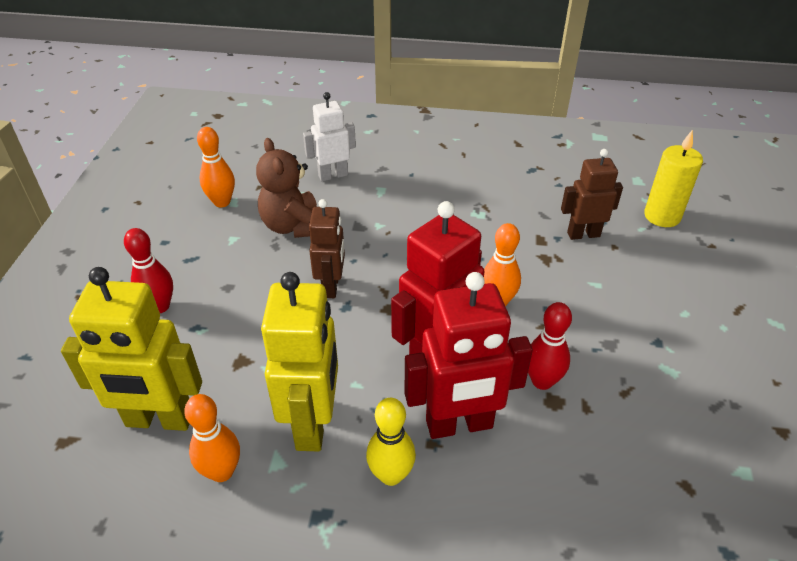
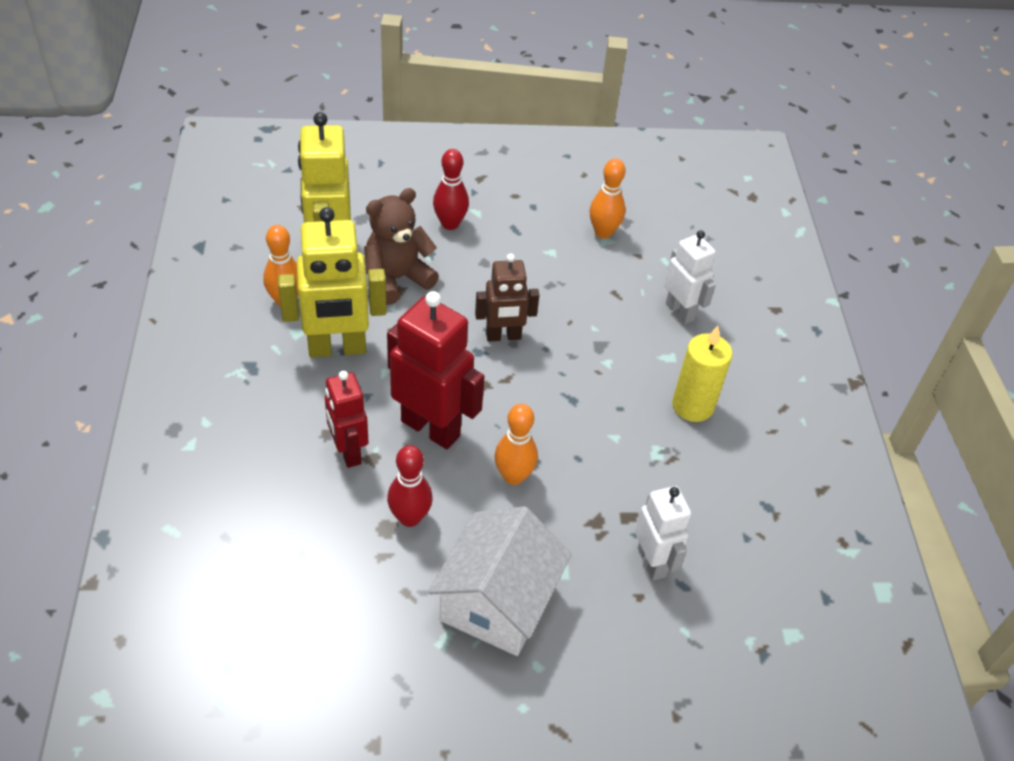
camera: 75 degrees right, 5 degrees up
brown teddy bear [256,138,317,238] -> brown teddy bear moved to [364,188,439,305]
yellow bowling pin [366,398,416,486] -> none
red robot [404,272,533,439] -> red robot [325,371,368,468], size x0.62
brown robot [561,149,623,240] -> white robot [635,486,691,581]
yellow candle [644,129,703,227] -> yellow candle moved to [672,326,733,422]
none -> white house [428,506,572,656]

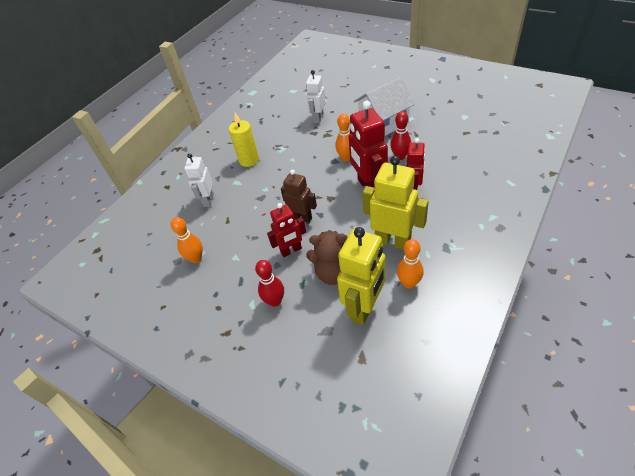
camera: 135 degrees left, 0 degrees up
none -> red robot [267,203,306,257]

